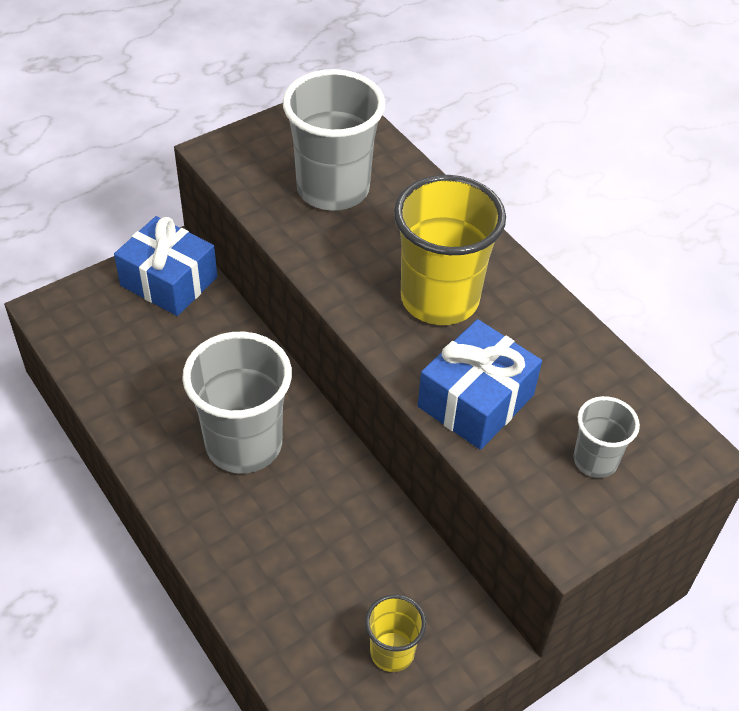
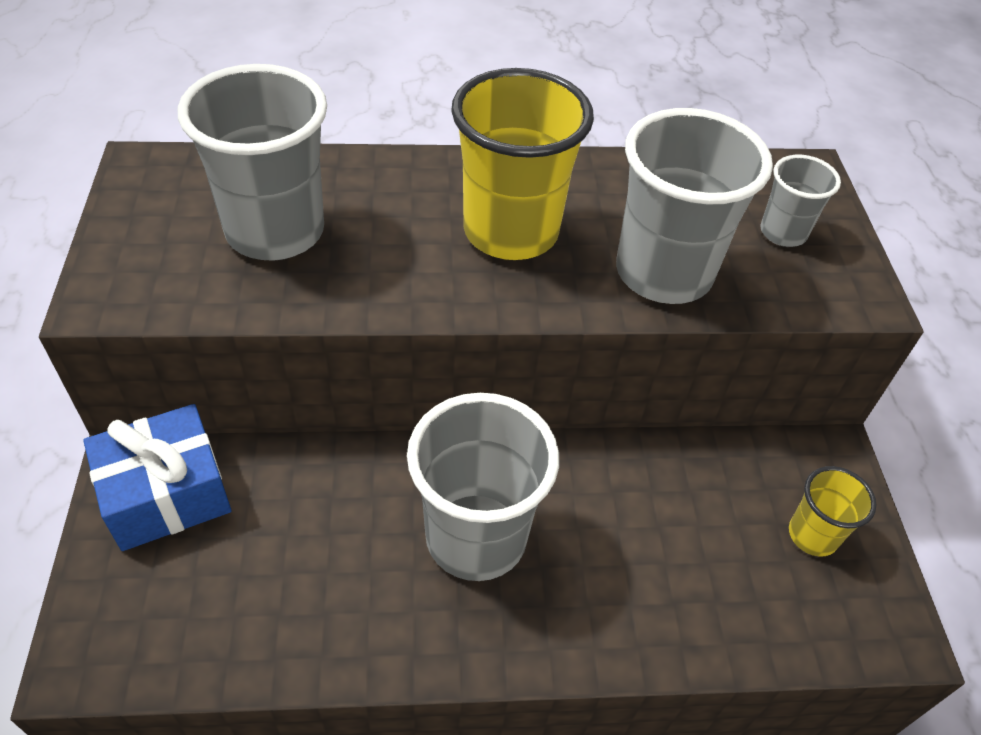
camera: 60 degrees left, 0 degrees up
blue gift [417,319,542,450] -> grey cup [616,108,773,304]

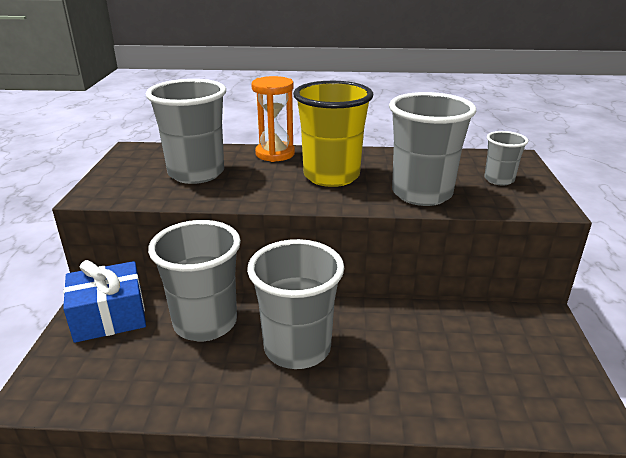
camera: 10 degrees right, 20 degrees down
yellow cup [789,466,877,557] -> none
none -> grey cup [148,220,241,341]
none -> orange hourglass [251,76,295,162]

